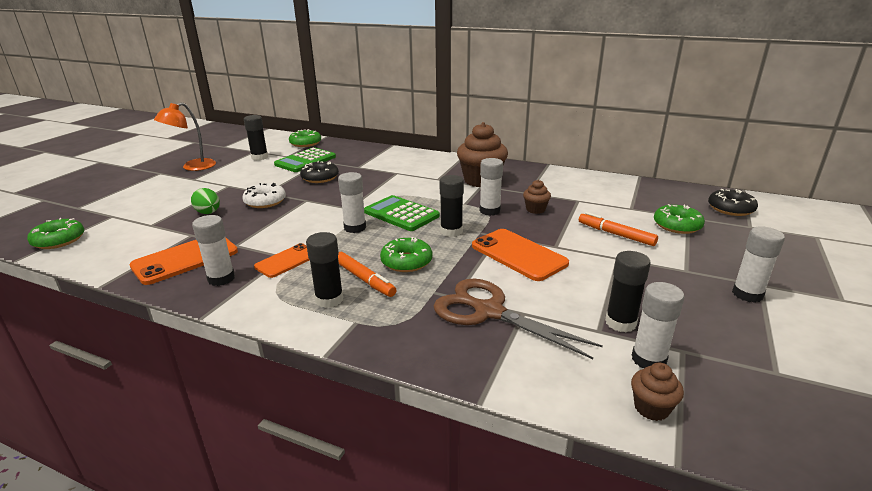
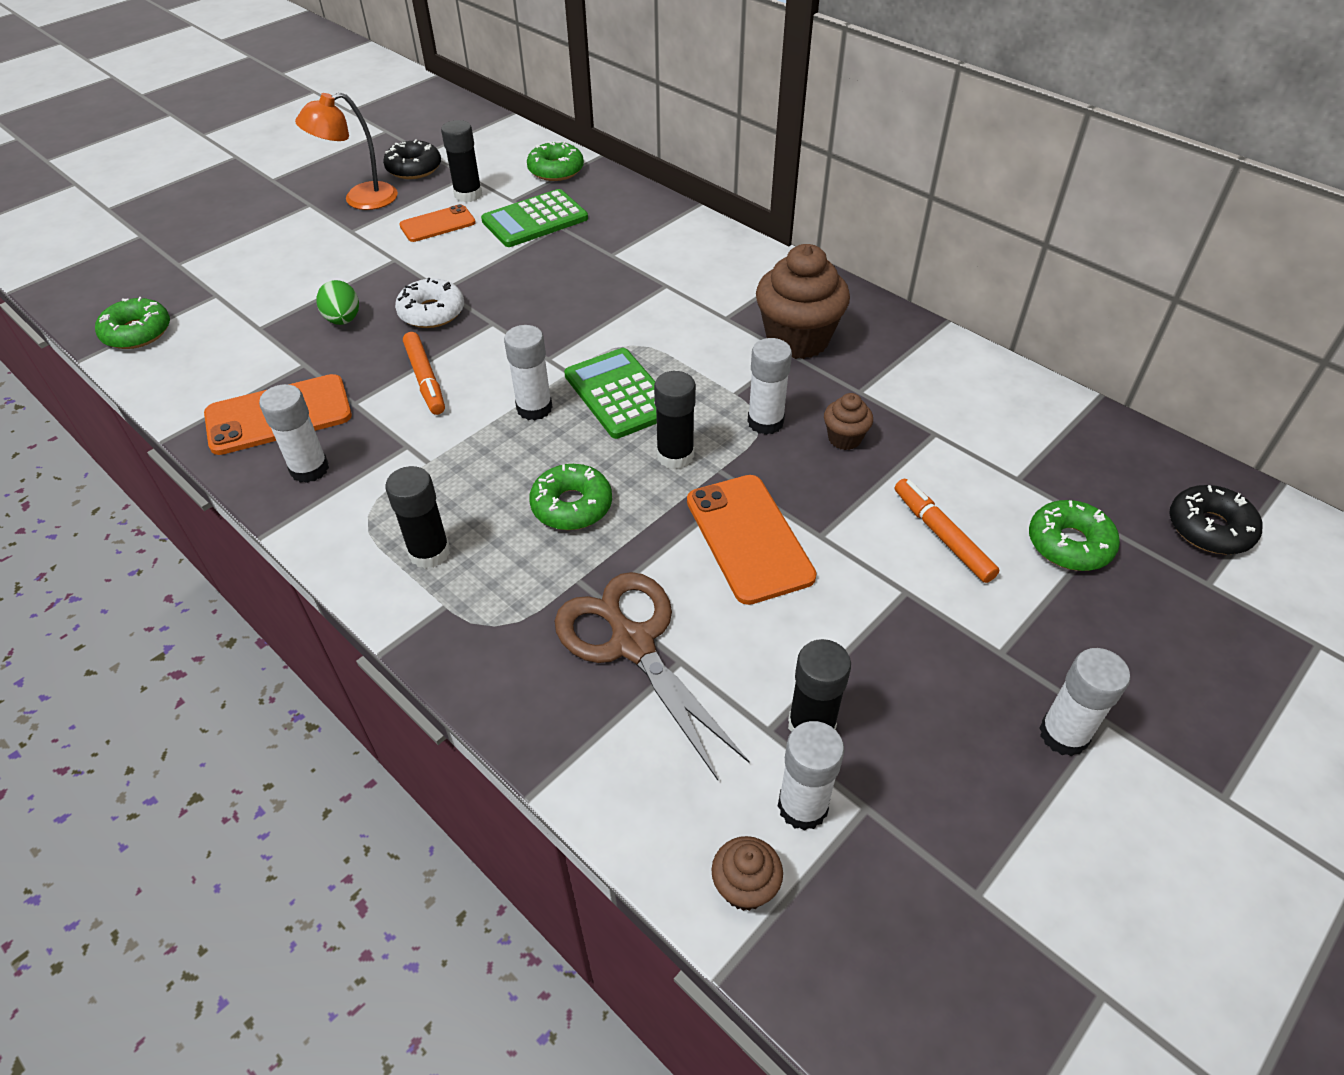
camera: 20 degrees right, 20 degrees up
orange phone [254,243,310,278] -> orange phone moved to [399,204,476,242]
black donut [300,161,339,183] -> black donut moved to [383,139,441,179]
orange marker [338,252,397,297] -> orange marker moved to [403,332,445,415]

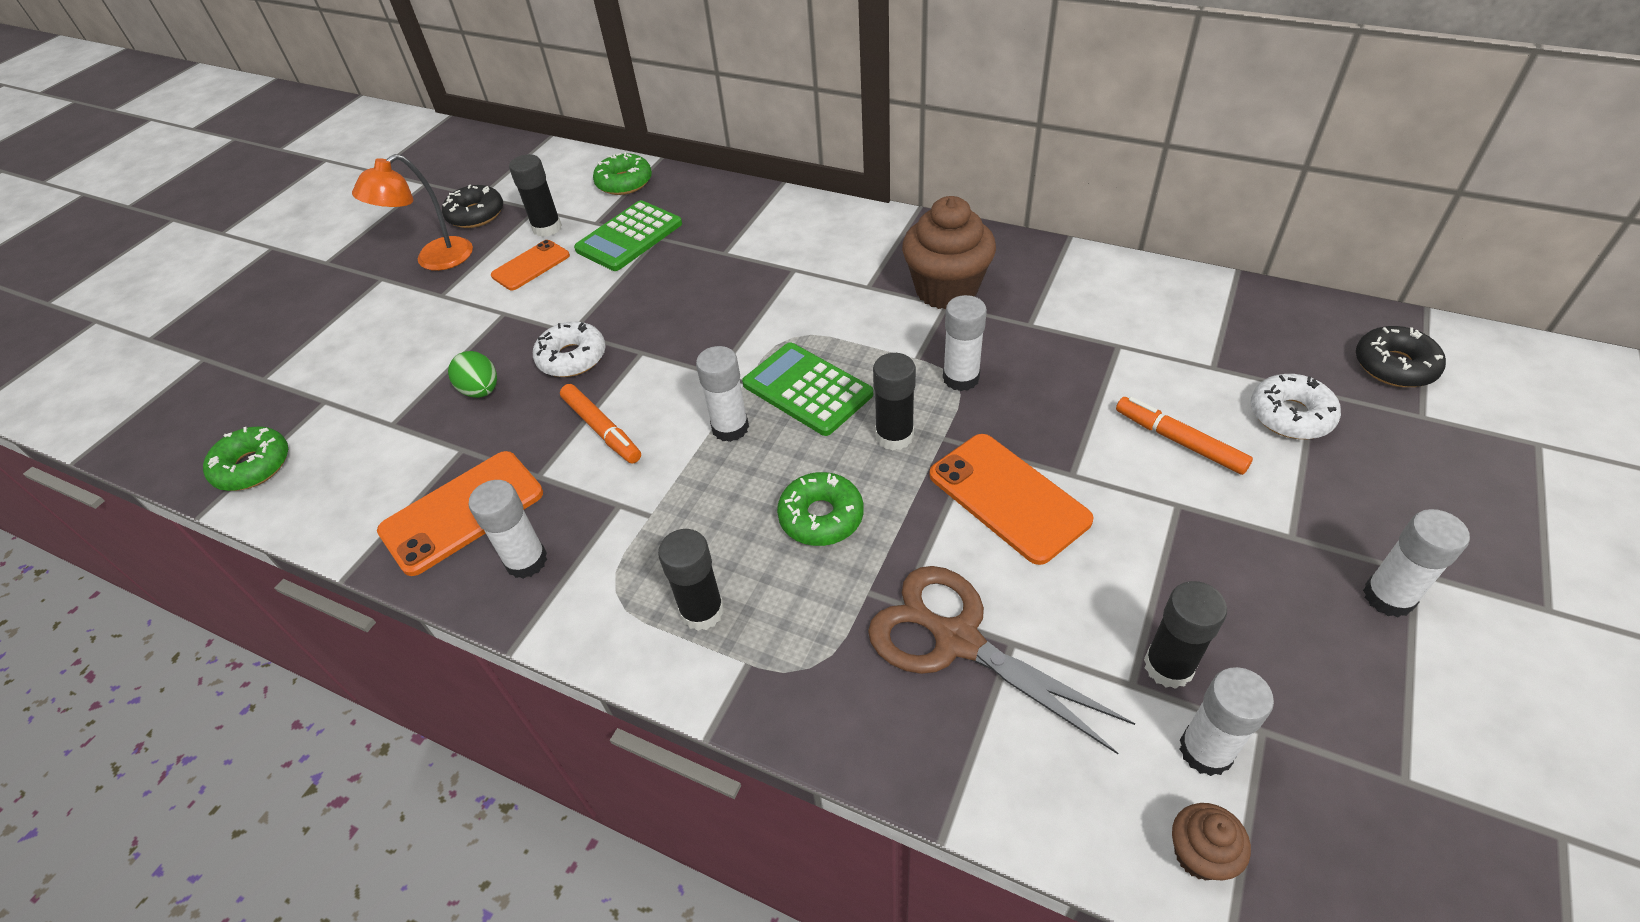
camera: 15 degrees left, 0 degrees up
brown cupcake [824,393,873,450] -> none
green donut [1029,500,1120,571] -> white donut [1251,374,1341,439]

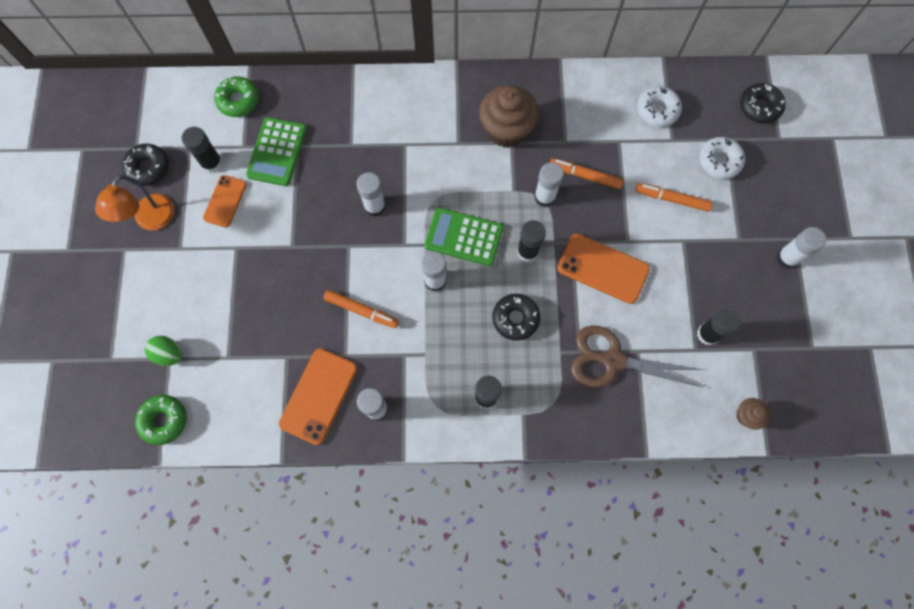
camera: 30 degrees left, 25 degrees up
green egg [448,351,497,398] -> green egg moved to [145,336,182,366]
white donut [533,321,606,377] -> white donut moved to [637,86,682,127]
green donut [777,472,864,546] -> black donut [492,294,540,341]
white glue stick [1179,667,1274,776] -> white glue stick moved to [357,172,386,217]
none -> orange marker [550,158,624,189]

